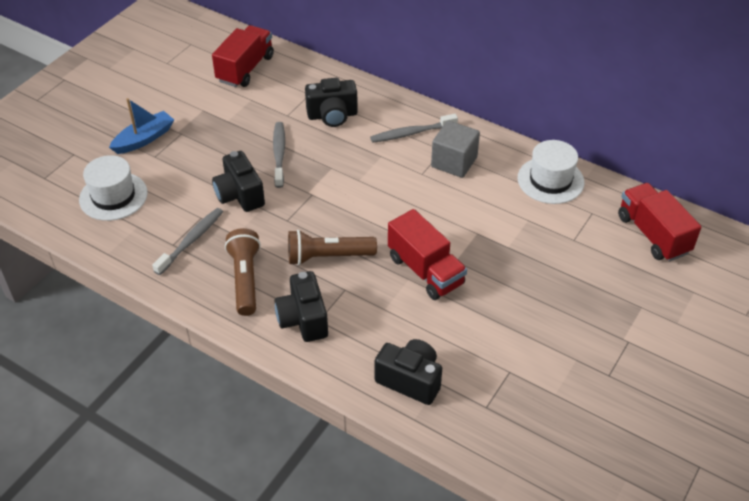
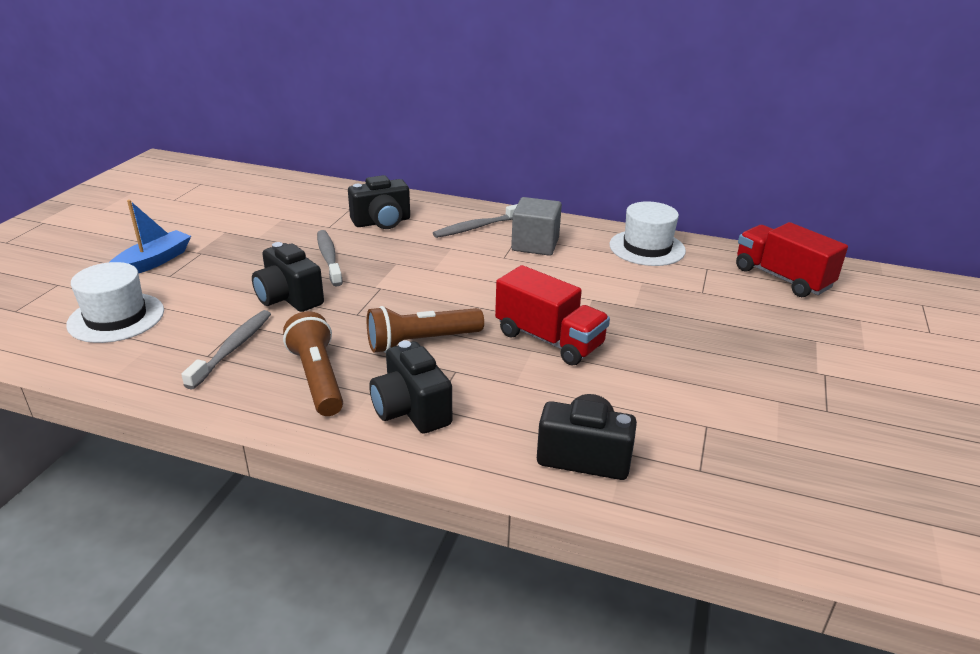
camera: 15 degrees left, 15 degrees down
red truck [212,25,274,87] -> none

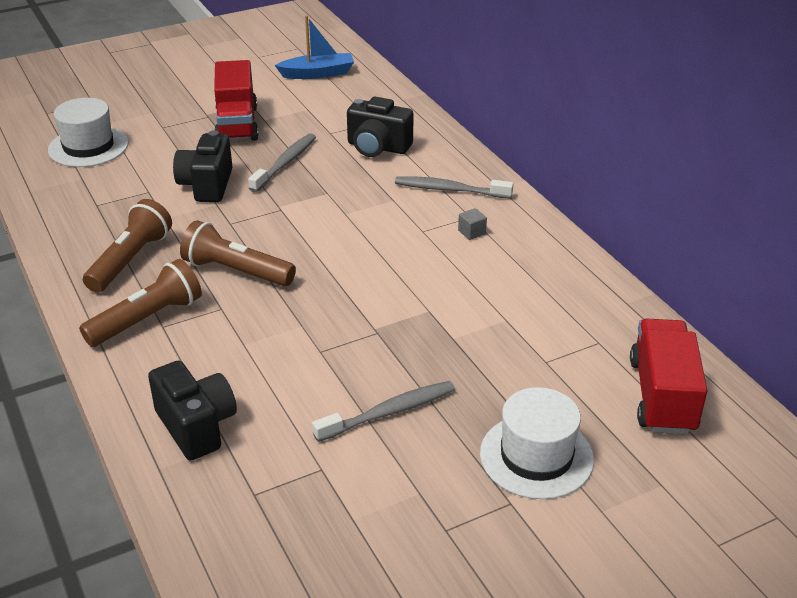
camera: 45 degrees right, 5 degrees up
blue boat [110,200,191,273] -> blue boat moved to [275,16,354,79]
grey toothbrush [181,310,271,390] -> grey toothbrush moved to [312,381,455,442]
black camera [369,340,452,434] -> brown flashlight [79,259,202,347]
red truck [495,265,610,366] -> red truck moved to [214,60,259,141]
grey cube [511,197,562,256] -> grey cube [458,208,487,240], size x0.43
white hat [610,201,686,266] -> white hat moved to [480,387,594,499]

